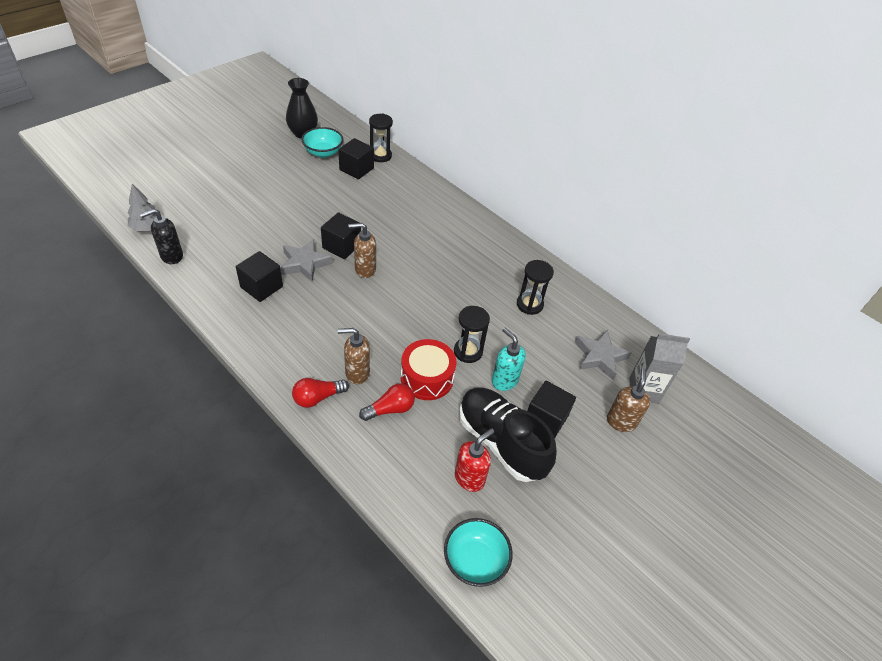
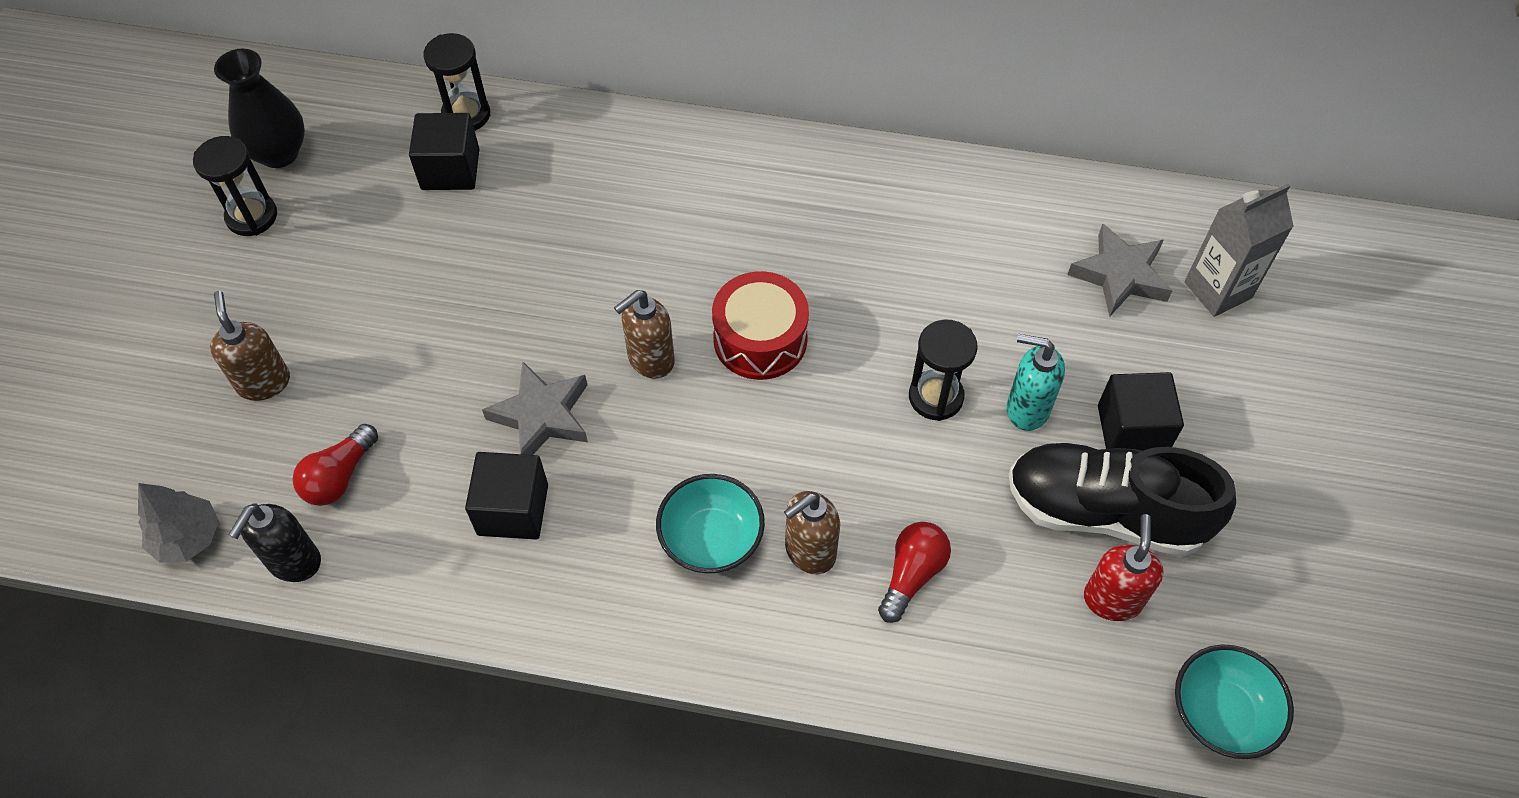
camera: 30 degrees left, 10 degrees up
red light bulb [292,378,349,408] -> red light bulb moved to [292,424,378,506]
turquoise bowl [301,127,343,158] -> turquoise bowl moved to [656,474,765,574]
black cube [321,212,361,259] -> none
red drum [401,339,456,400] -> red drum moved to [712,271,809,380]
black hourglass [517,260,554,315] -> black hourglass moved to [193,136,277,236]
brown soap dispenser [607,368,651,432] -> brown soap dispenser moved to [210,291,290,401]

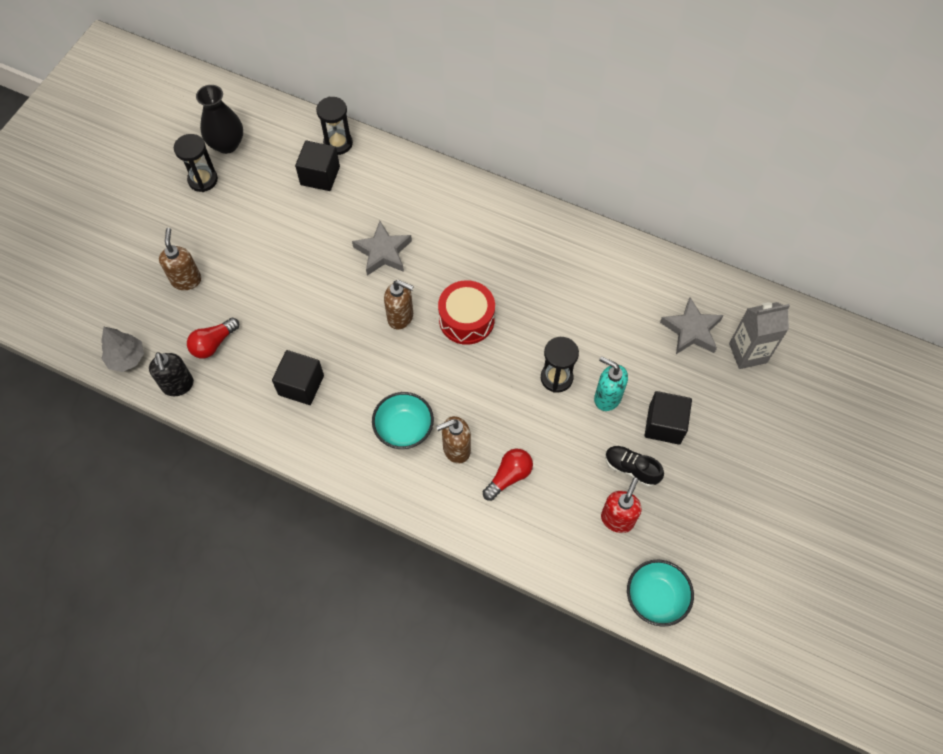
camera: 15 degrees right, 5 degrees up
black soap dispenser [228,503,321,582] -> black soap dispenser turned 60 degrees counterclockwise [149,352,194,396]
grey star [482,361,588,455] -> grey star moved to [352,221,412,276]
brown soap dispenser [614,290,675,379] -> brown soap dispenser turned 135 degrees counterclockwise [384,280,414,329]
black shoe [1009,443,1236,556] -> black shoe [605,446,664,487], size x0.50

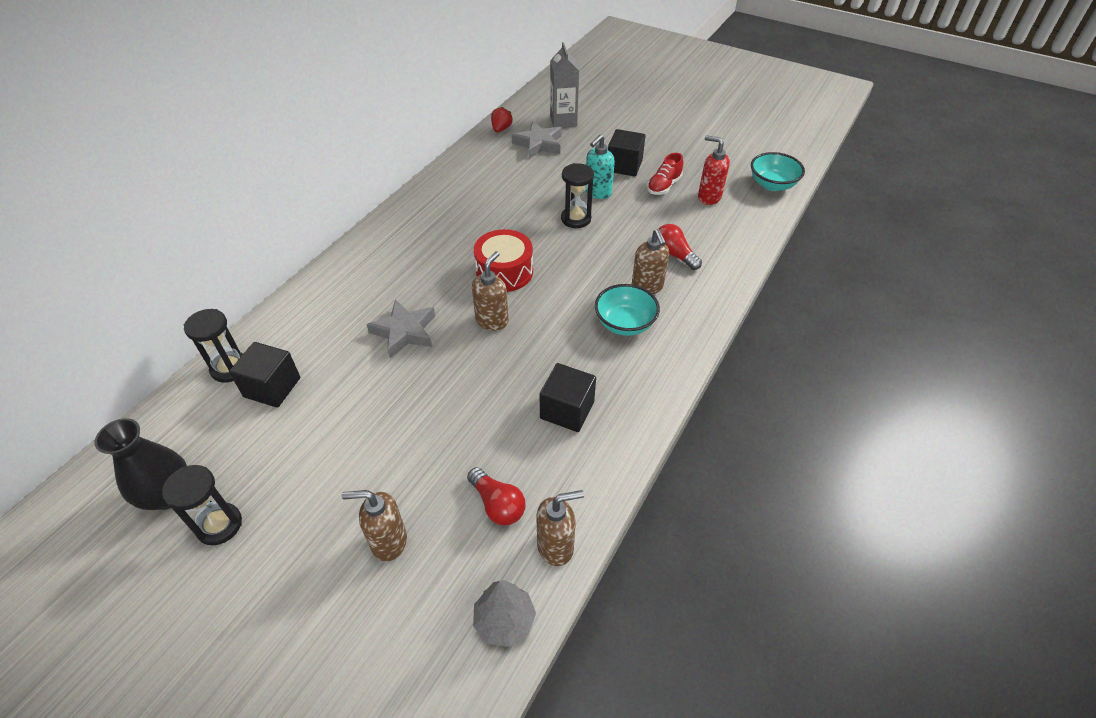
camera: 85 degrees left, 15 degrees down
black soap dispenser [149,352,194,396] -> brown soap dispenser [537,490,584,566]
black shoe [605,446,664,487] -> red shoe [647,153,683,195]
none -> red strawberry [491,107,513,132]

